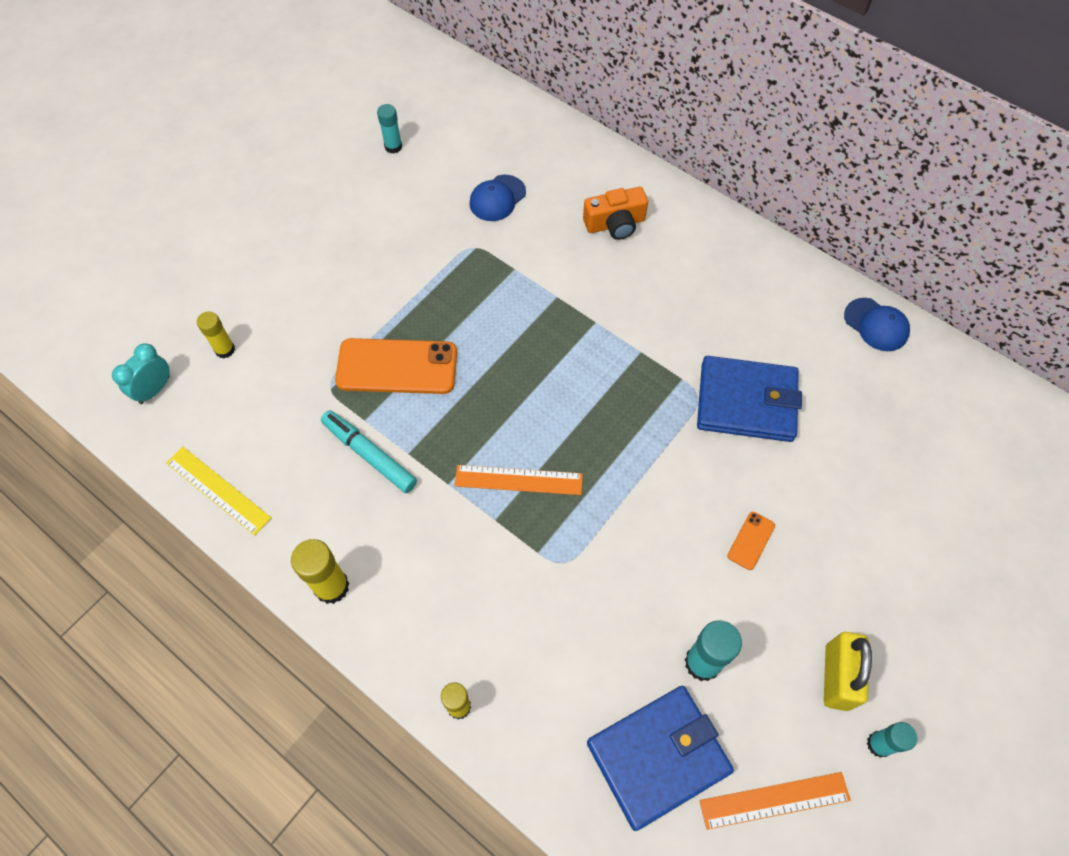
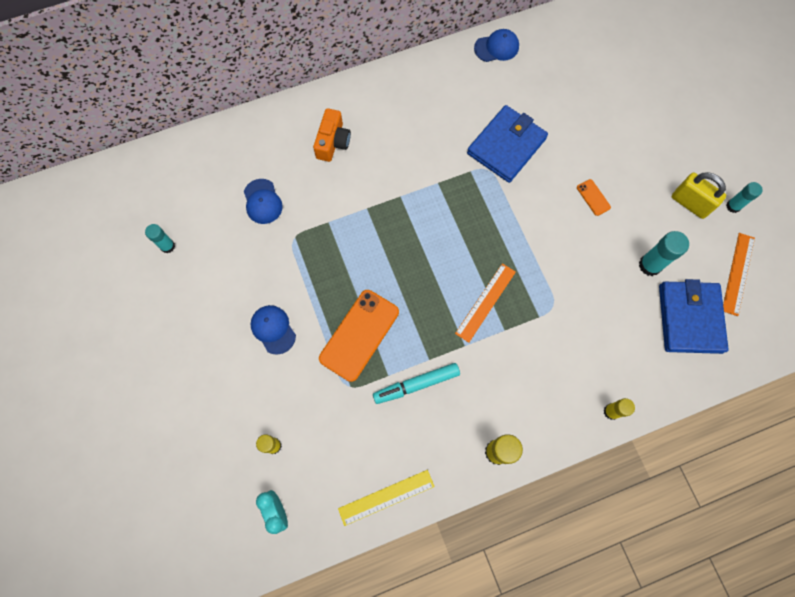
camera: 60 degrees left, 10 degrees up
none -> blue cap [250,305,296,355]

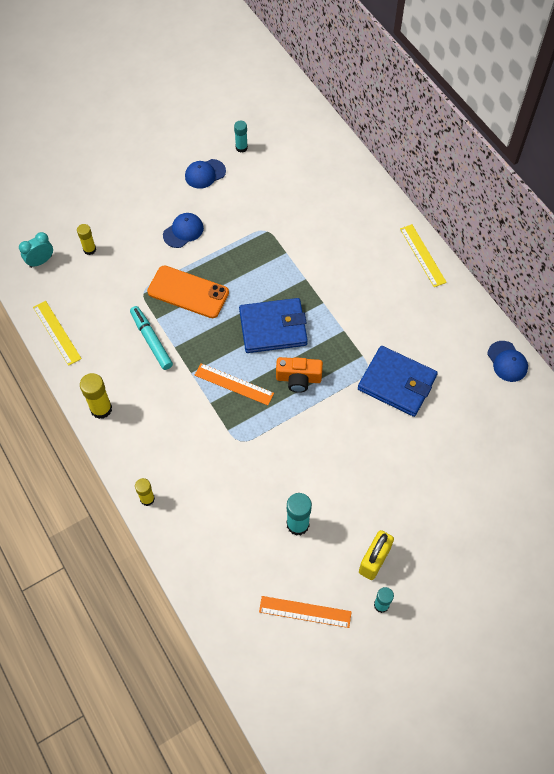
camera: 80 degrees right, 10 degrees down
blue cap [244,179,283,224] -> blue cap moved to [185,159,226,189]
orange camera [313,108,351,162] -> orange camera moved to [276,357,323,393]
orange phone [577,179,611,216] -> none
blue wallet [659,279,729,354] -> blue wallet moved to [239,298,308,353]
none -> yellow ruler [400,224,447,287]

